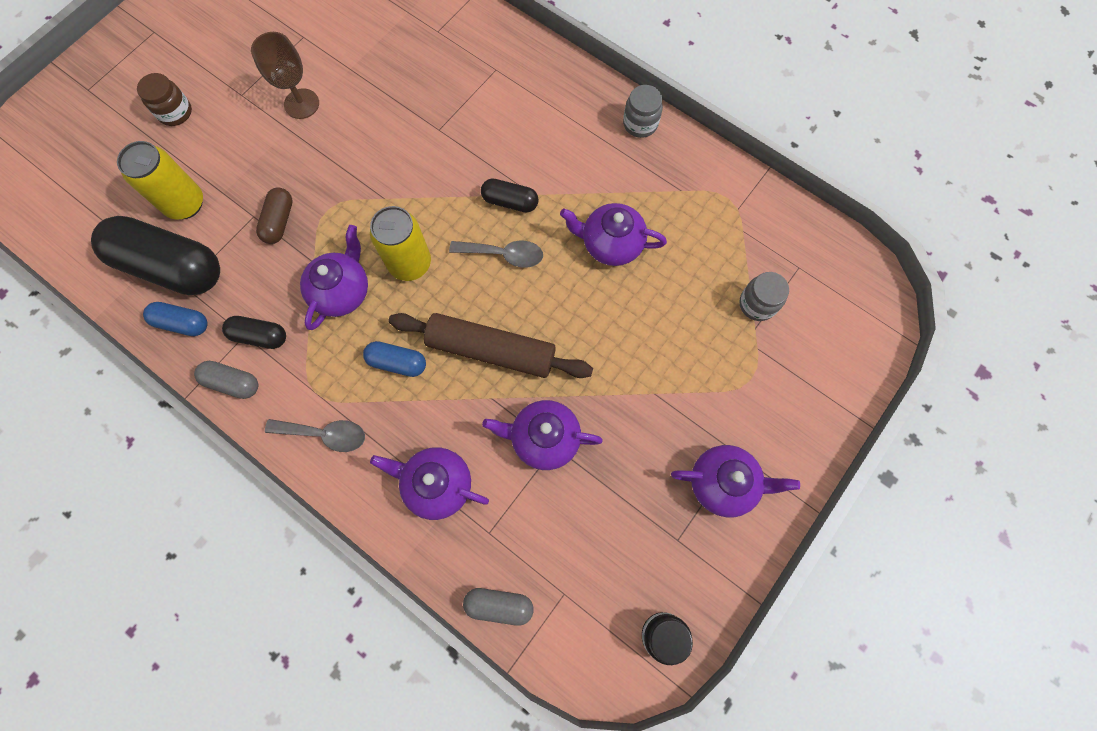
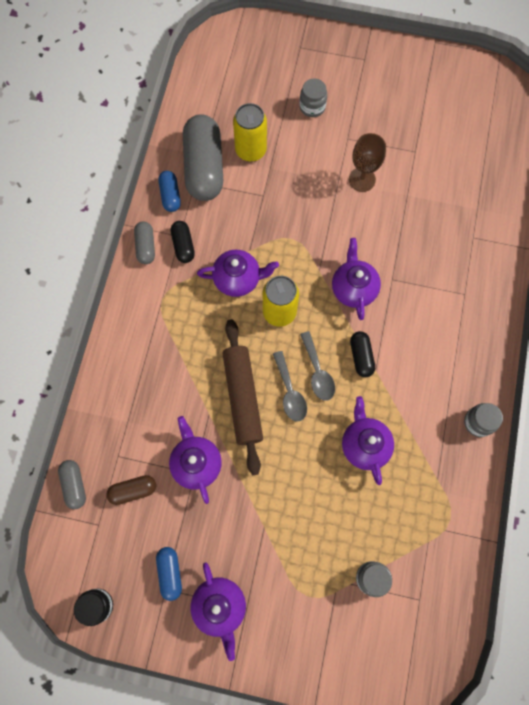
camera: 65 degrees right, 0 degrees up
black capsule [91,216,220,295] -> grey capsule [183,114,223,201]
brown jar [137,73,192,126] -> grey jar [299,79,327,117]
brown capsule [256,187,293,244] -> brown capsule moved to [106,475,156,505]
grey spoon [265,419,365,452] -> grey spoon moved to [273,351,307,422]
blue capsule [363,341,426,377] -> blue capsule moved to [156,547,182,601]
purple teapot [370,447,489,520] -> purple teapot moved to [332,238,381,320]

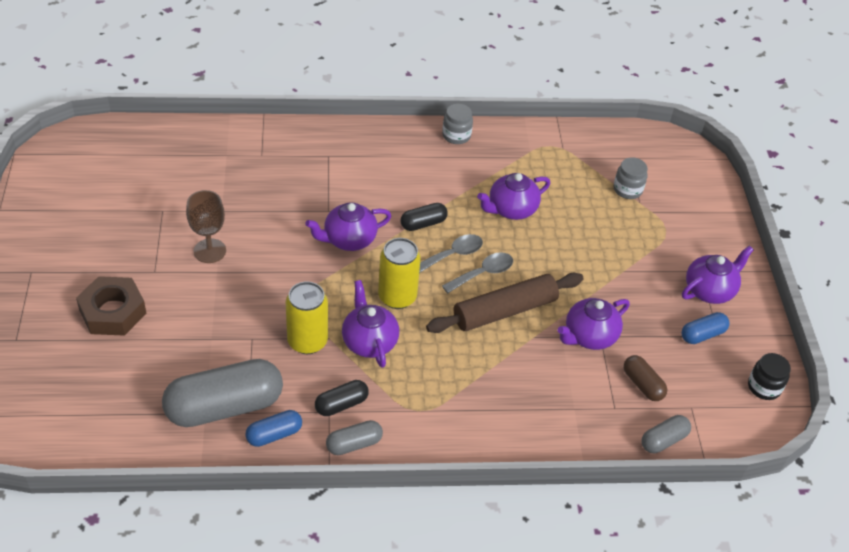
camera: 110 degrees left, 25 degrees down
yellow can [233,103,267,162] -> yellow can moved to [286,282,328,354]
grey jar [299,79,327,117] -> brown nut [76,276,147,336]

